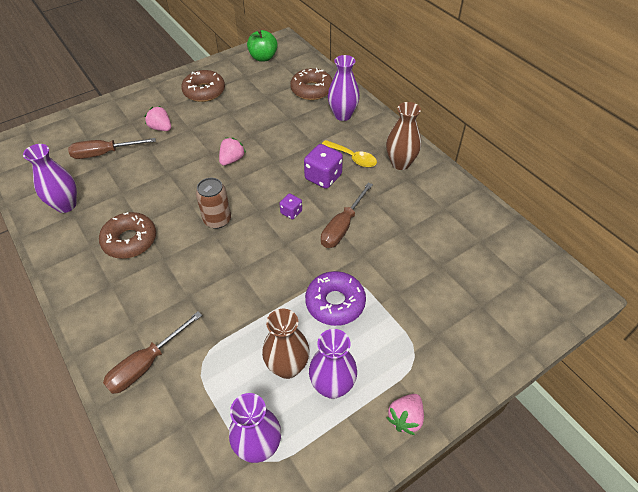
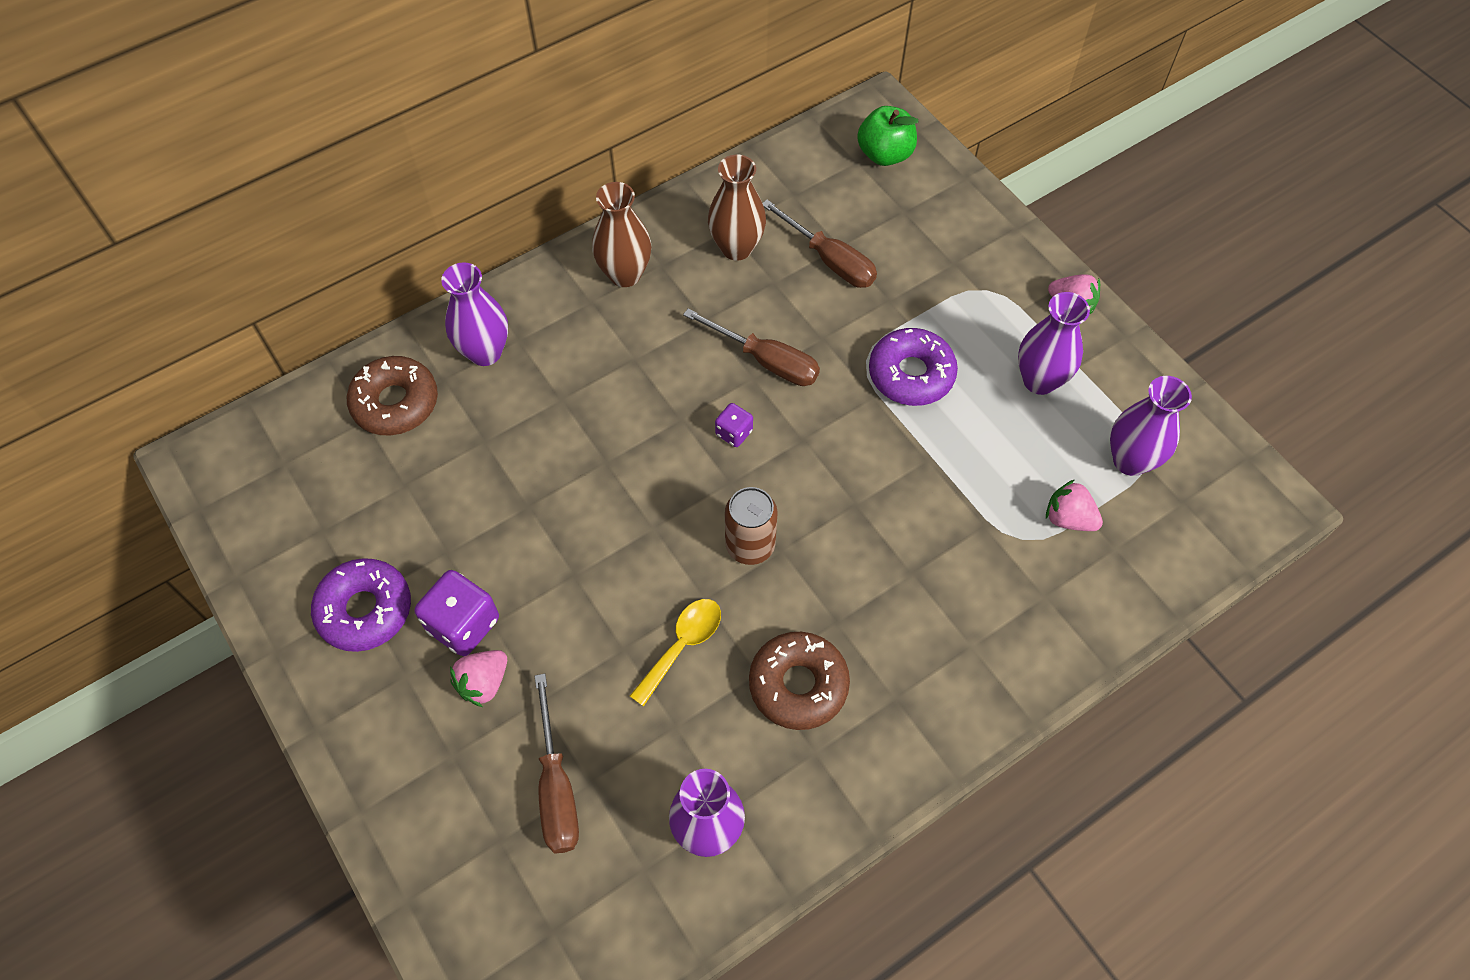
camera: 90 degrees left, 10 degrees up
brown screwdriver [103,311,202,394] -> brown screwdriver moved to [763,200,877,288]
brown donut [181,70,225,102] -> purple donut [311,558,411,652]
pink strawberry [219,138,246,166] -> pink strawberry moved to [1046,480,1103,531]
green apple [247,29,278,62] -> green apple moved to [857,106,918,166]
brown vase [262,309,310,379] -> brown vase moved to [708,155,766,261]
purple dice [304,144,343,189] -> purple dice moved to [415,570,499,656]
yellow spoon [322,140,377,167] -> yellow spoon moved to [630,599,721,707]

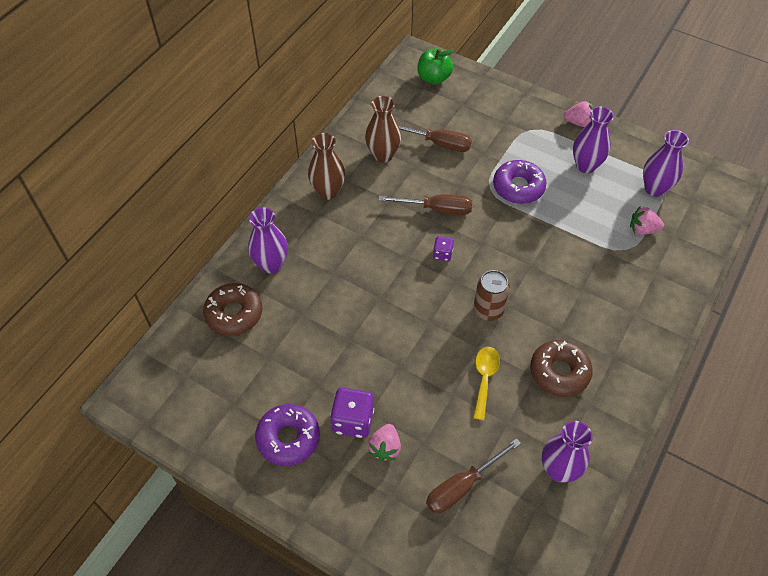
camera: 25 degrees left, 5 degrees down
brown screwdriver [535,674,579,853] -> brown screwdriver turned 90 degrees clockwise [426,438,521,513]

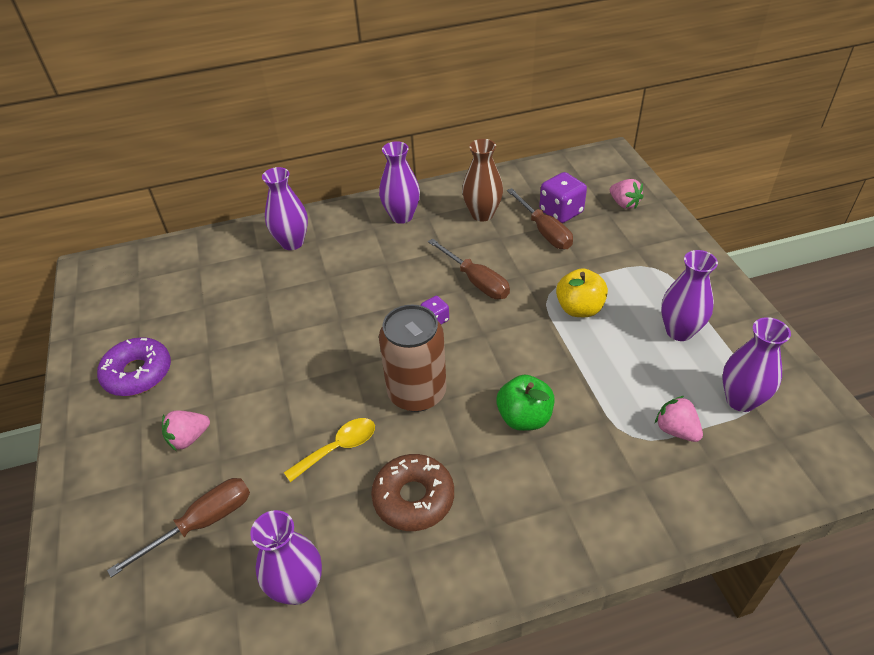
camera: 45 degrees right, 10 degrees down
brown donut [203,283,262,336] -> none
brown vase [308,133,345,200] -> purple vase [379,141,420,224]
purple dice [330,387,374,438] -> purple dice moved to [539,172,587,223]
green apple [418,48,454,84] -> green apple moved to [496,375,554,431]
brown screwdriver [426,438,521,513] -> brown screwdriver turned 135 degrees clockwise [107,478,250,577]
brown can [474,270,510,321] -> brown can [379,305,447,412], size x1.53
purple donut [493,160,546,204] -> yellow apple [556,268,608,317]
pink strawberry [564,101,593,127] -> pink strawberry moved to [610,179,644,209]

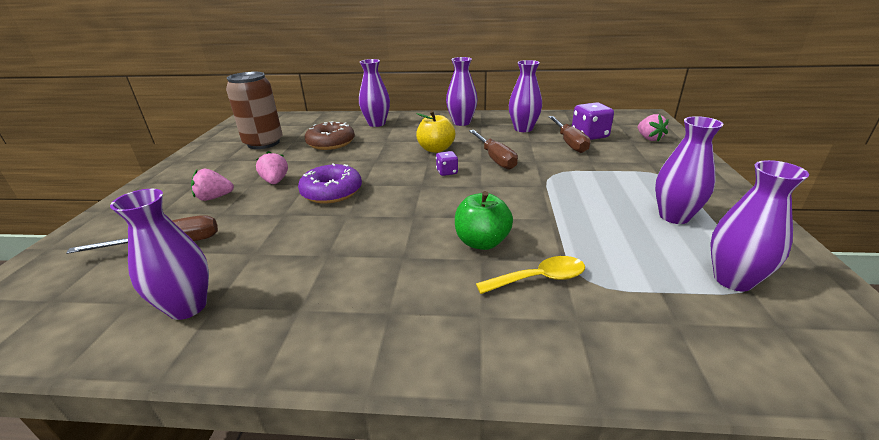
camera: 20 degrees right, 15 degrees down
purple donut [97,337,171,396] -> purple donut moved to [298,163,362,203]
yellow spoon [284,418,375,482] -> yellow spoon moved to [476,256,585,294]
brown donut [371,454,454,531] -> brown donut moved to [305,121,355,150]
brown can [379,305,447,412] -> brown can moved to [226,72,283,149]
brown vase [462,139,503,221] -> purple vase [509,60,542,132]
yellow apple [556,268,608,317] -> yellow apple moved to [416,111,455,153]
pink strawberry [655,396,703,442] -> pink strawberry moved to [256,151,288,184]

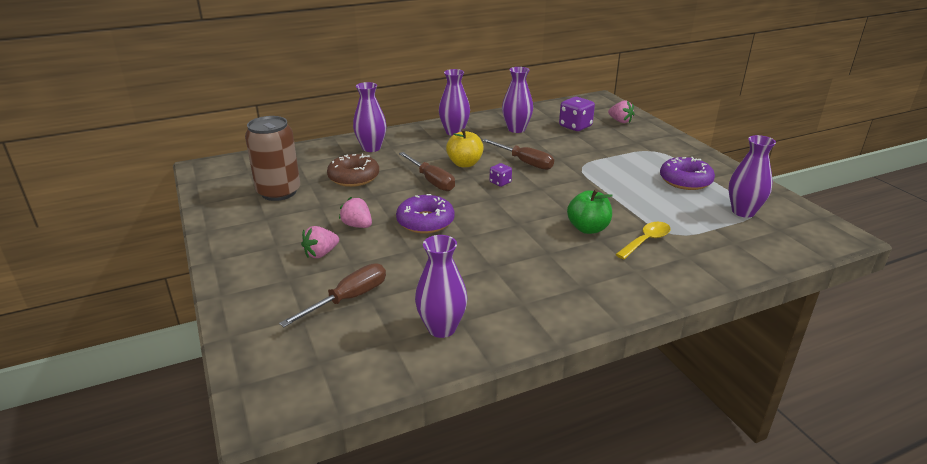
camera: 30 degrees left, 0 degrees up
brown screwdriver [549,116,591,153] -> brown screwdriver moved to [399,152,455,191]
purple vase [655,116,723,224] -> purple donut [660,157,715,190]

